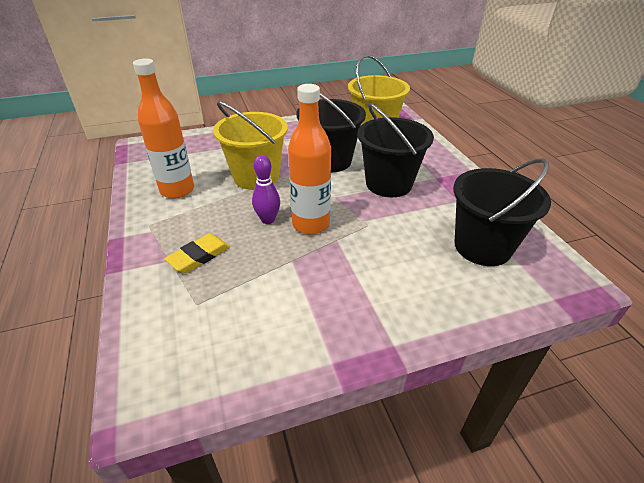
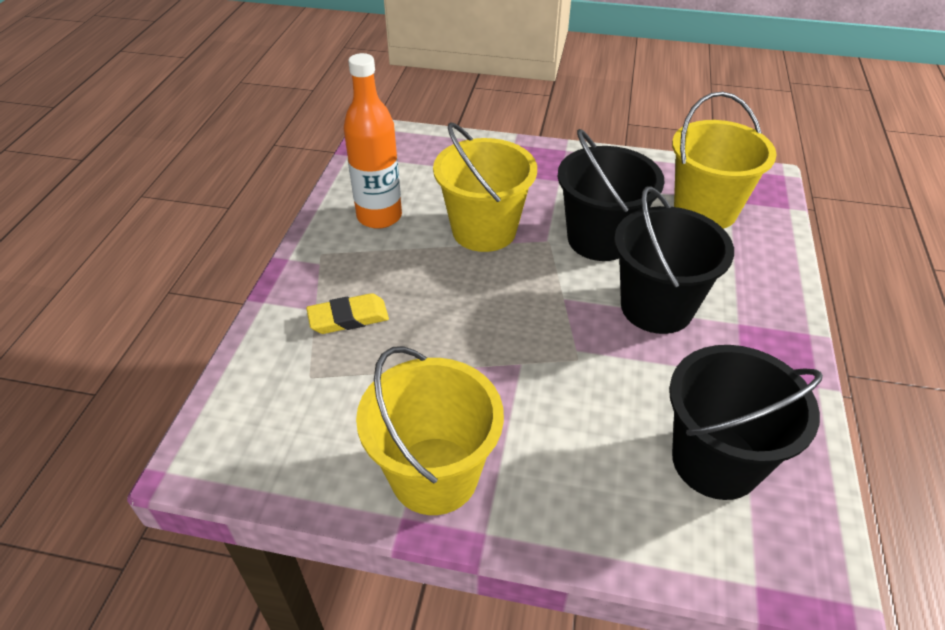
camera: 30 degrees right, 5 degrees up
purple bowling pin [252,155,280,224] -> none
orange bottle [288,84,331,235] -> none
none -> yellow bucket [356,346,504,515]

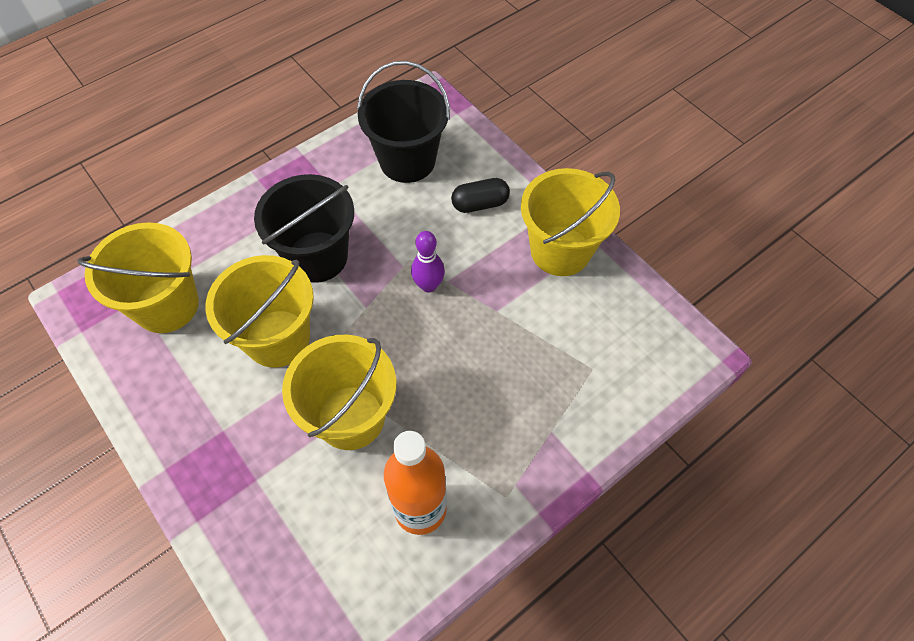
camera: 140 degrees left, 15 degrees up
yellow eraser [306,293,389,334] -> none
black bucket [558,129,665,261] -> yellow bucket [205,255,314,368]
none -> purple bowling pin [411,231,445,293]
none -> black capsule [451,178,510,213]

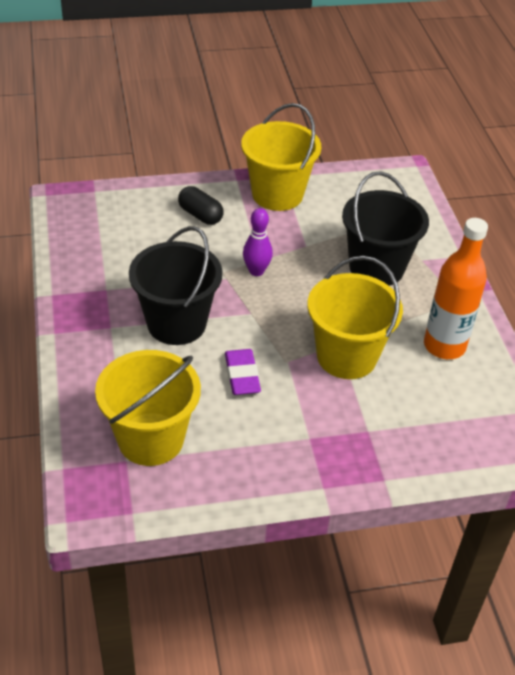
camera: 65 degrees left, 15 degrees down
yellow bucket [205,255,314,368] -> purple eraser [225,349,261,395]
black bucket [357,61,450,183] -> black bucket moved to [342,171,429,286]
black capsule [451,178,510,213] -> black capsule turned 60 degrees counterclockwise [178,186,224,225]

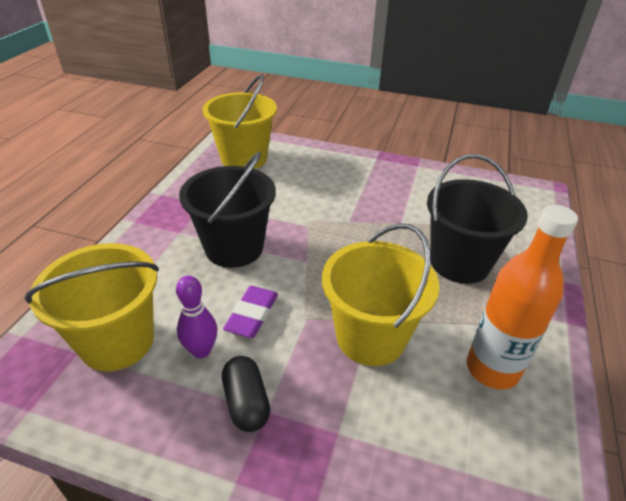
camera: 30 degrees right, 5 degrees down
black capsule [178,186,224,225] -> black capsule moved to [222,356,271,432]
yellow bucket [241,103,321,211] -> yellow bucket moved to [202,74,277,169]
purple bowling pin [243,208,273,276] -> purple bowling pin moved to [176,276,218,358]

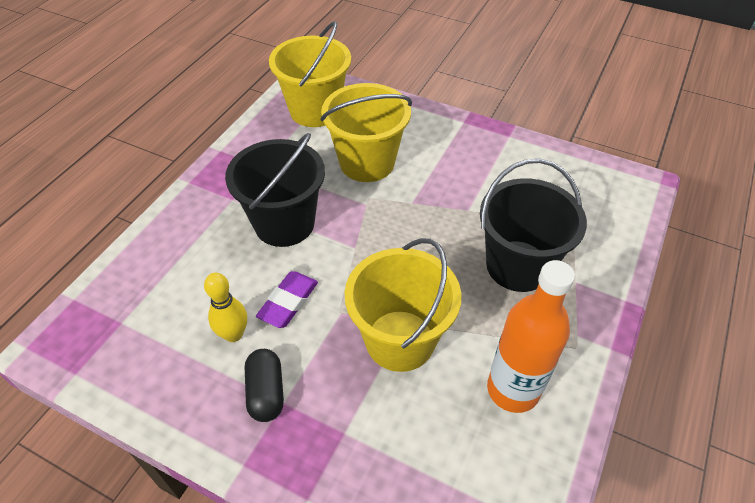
camera: 10 degrees right, 10 degrees up
yellow bucket [24,243,159,372] -> yellow bucket moved to [320,83,412,182]
purple bowling pin [176,276,218,358] -> yellow bowling pin [204,273,247,342]

